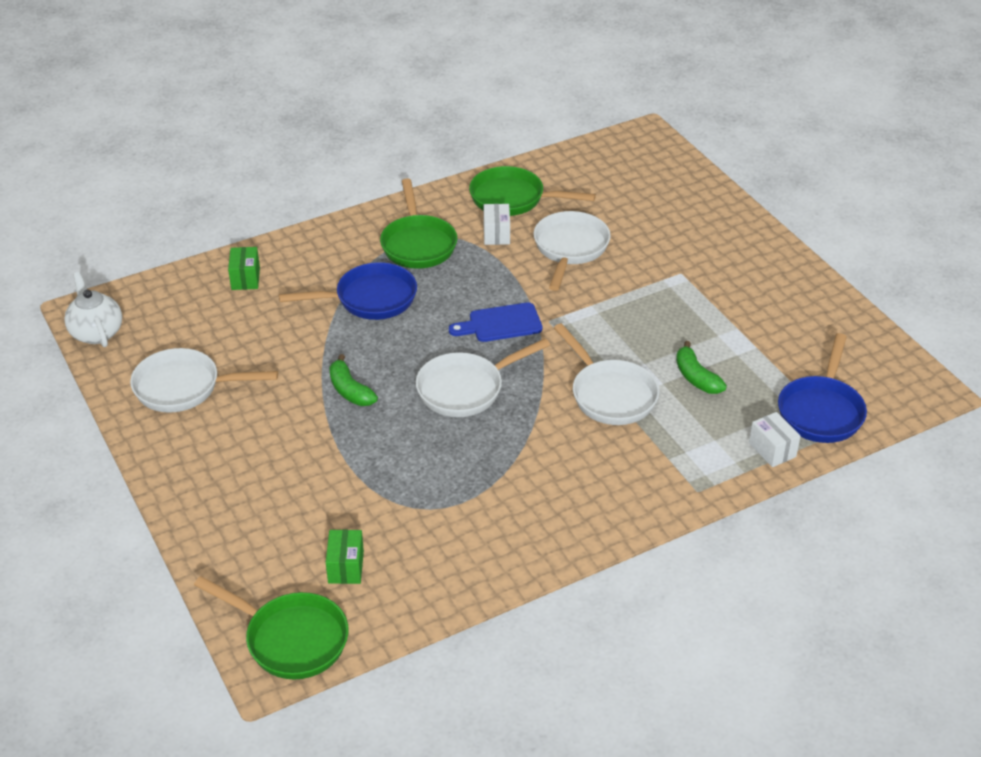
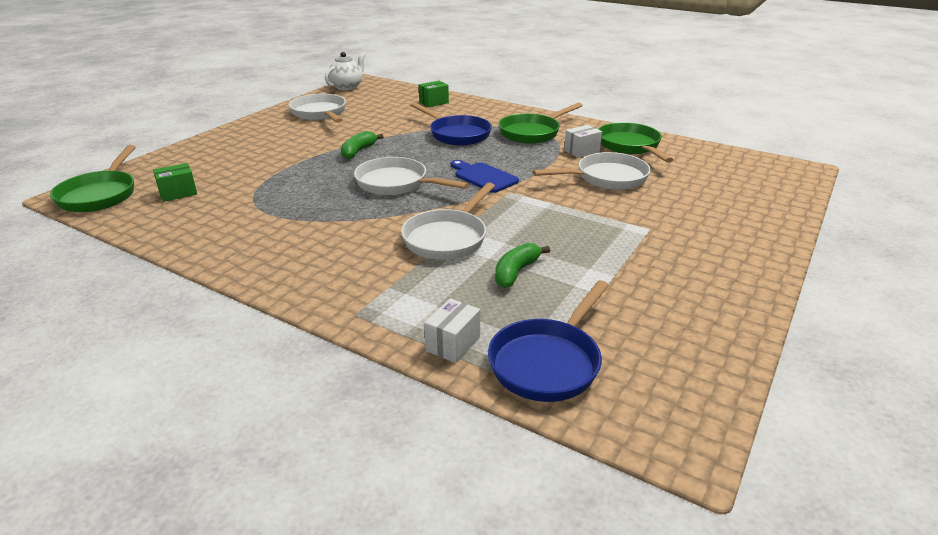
camera: 60 degrees right, 10 degrees down
blue pan [778,333,867,443] -> blue pan turned 45 degrees counterclockwise [488,280,609,402]

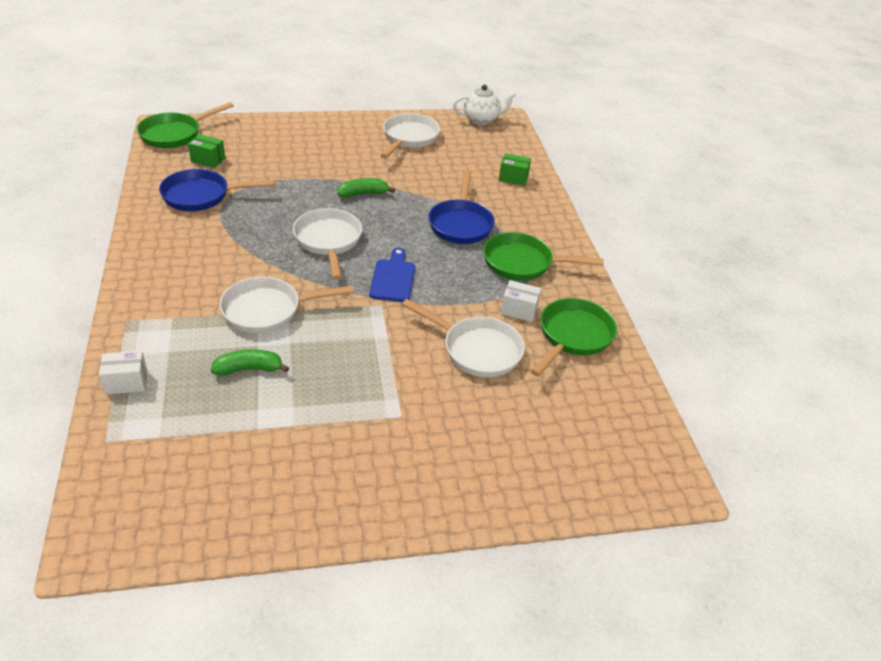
camera: 45 degrees right, 10 degrees up
blue pan [488,280,609,402] -> blue pan moved to [159,169,275,211]

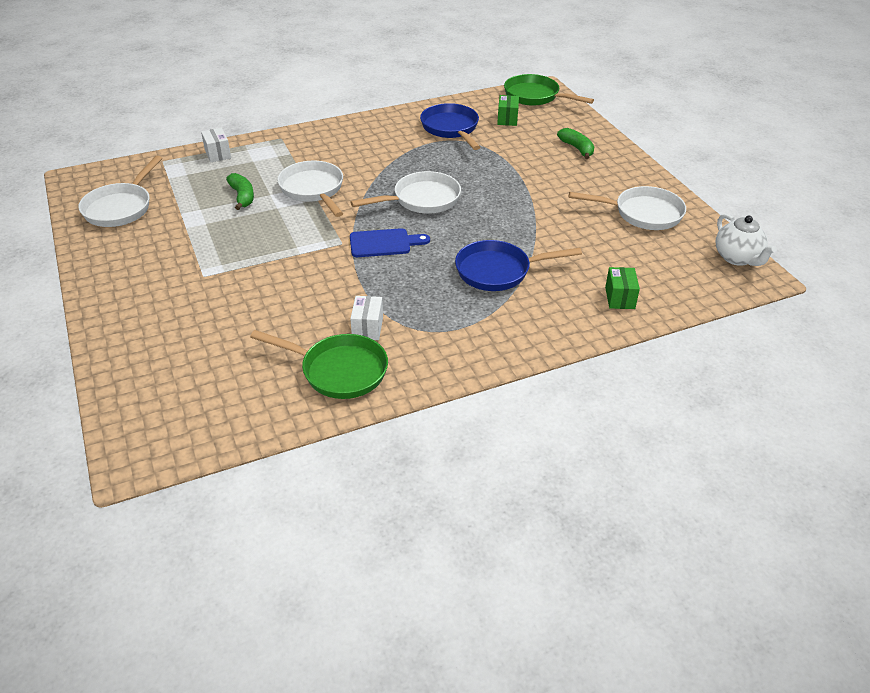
camera: 80 degrees right, 0 degrees up
green banana [337,178,395,198] -> green banana moved to [557,128,594,159]
white pan [402,299,525,377] -> white pan moved to [79,156,162,227]
green pan [483,232,604,281] -> none

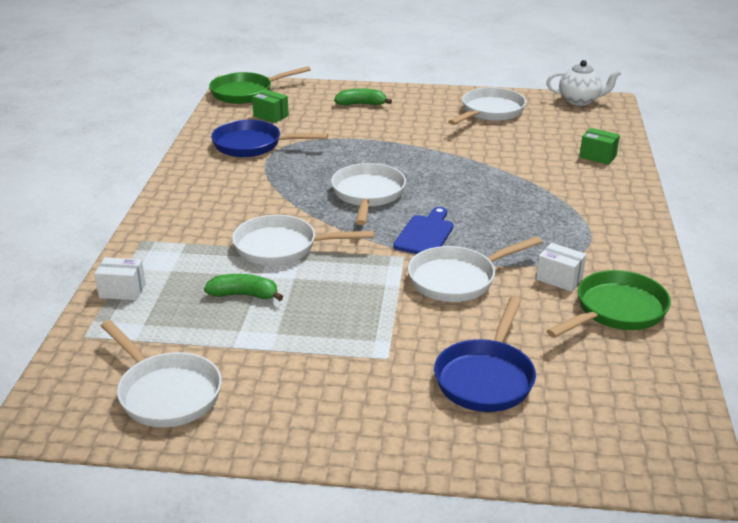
camera: 60 degrees left, 10 degrees down
blue pan [455,240,582,291] -> blue pan moved to [434,296,536,412]
none -> white pan [408,236,542,302]

